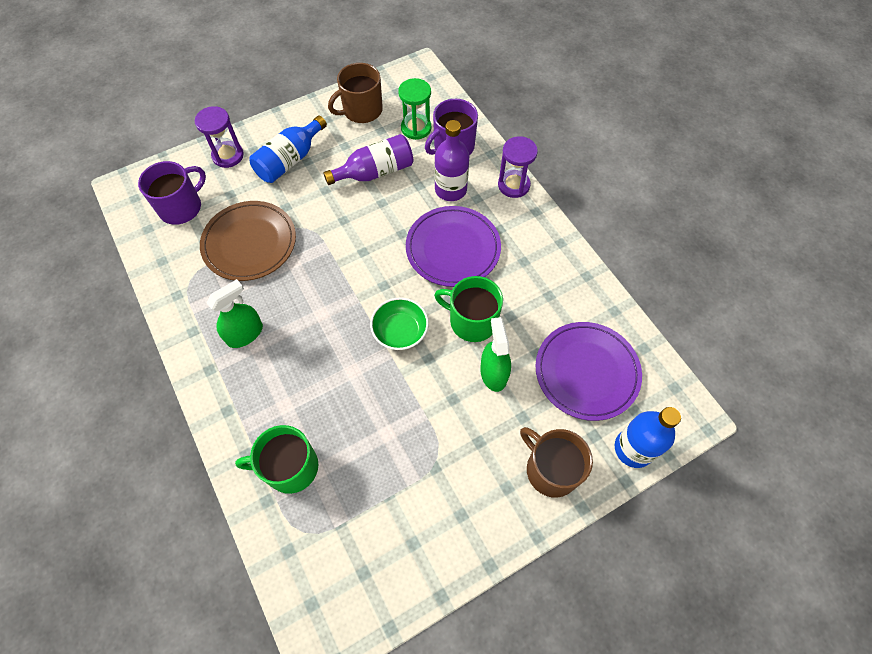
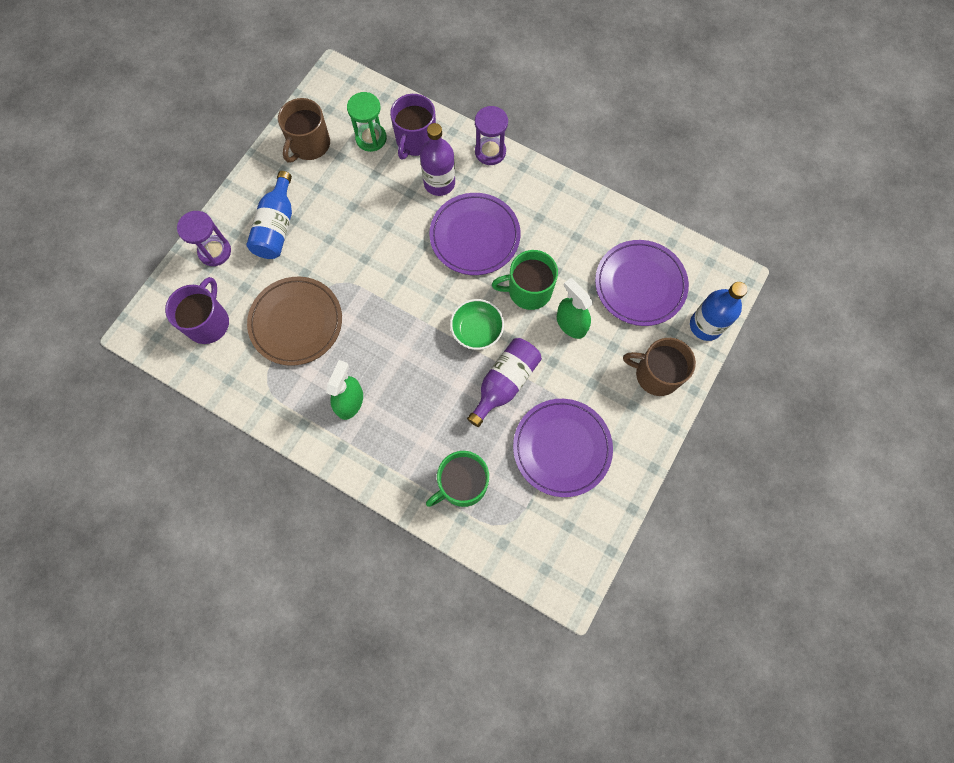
camera: 30 degrees left, 10 degrees up
purple bottle [323,134,413,185] -> purple bottle moved to [467,338,542,427]
none -> purple plate [513,399,613,497]

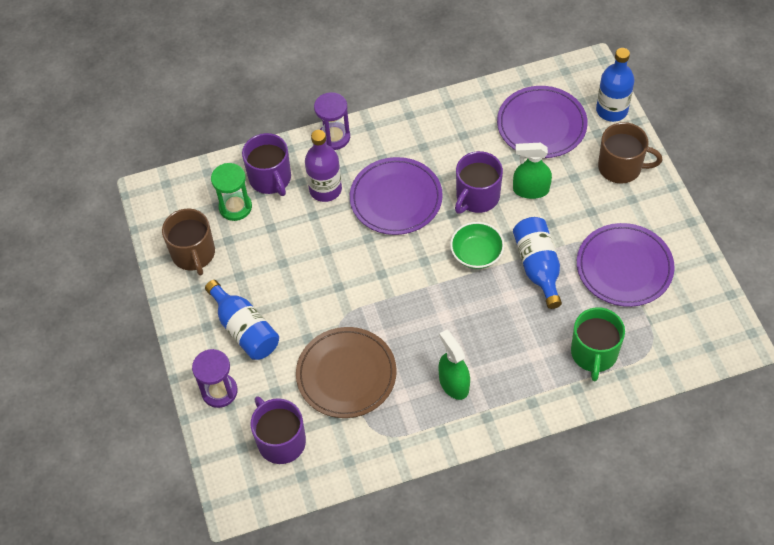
camera: 45 degrees left, 15 degrees down
purple bottle [467,338,542,427] -> blue bottle [513,217,562,309]
green mug [492,250,558,310] -> purple mug [455,151,503,214]
brown mug [623,338,696,396] -> brown mug turned 135 degrees counterclockwise [598,122,662,184]

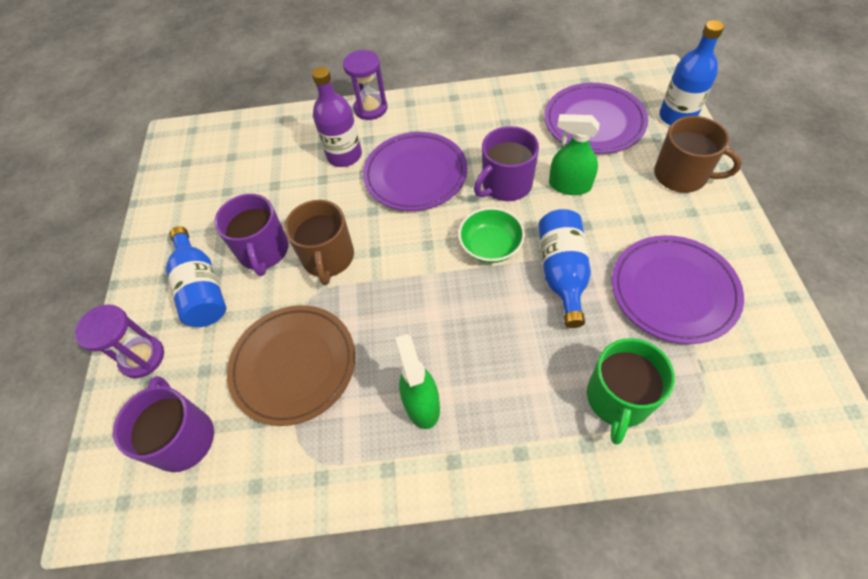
camera: 15 degrees right, 0 degrees up
brown mug [162,209,215,275] -> brown mug moved to [284,200,354,285]
green hourglass [211,163,252,221] -> none
purple mug [242,133,291,196] -> purple mug moved to [214,194,288,276]

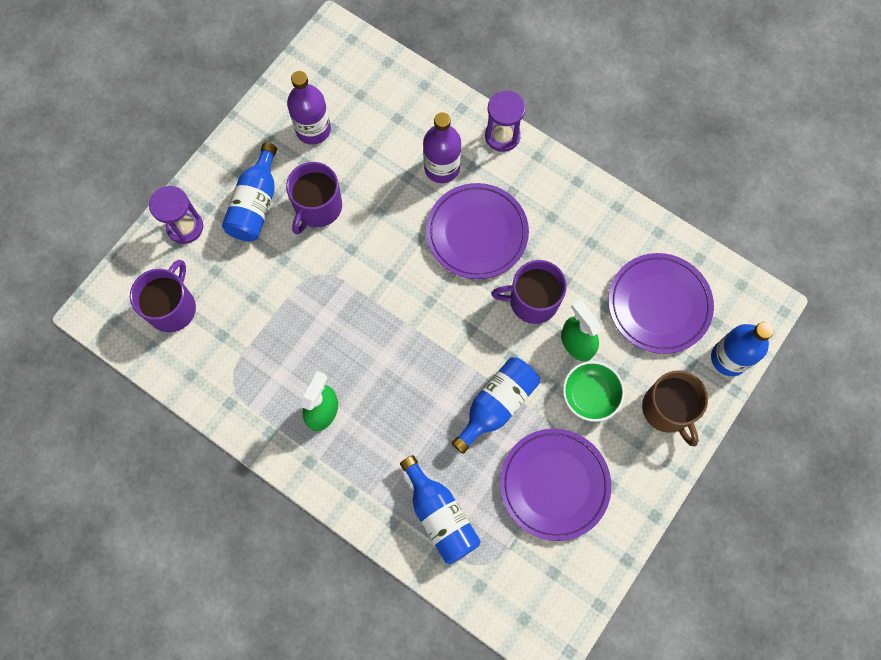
camera: 35 degrees right, 15 degrees up
brown plate [227,305,355,426] -> none
brown mug [284,200,354,285] -> none
green bowl [458,207,525,263] -> green bowl moved to [563,361,625,422]
green mug [587,338,675,445] -> blue bottle [400,455,481,564]
none -> purple bottle [287,71,331,145]

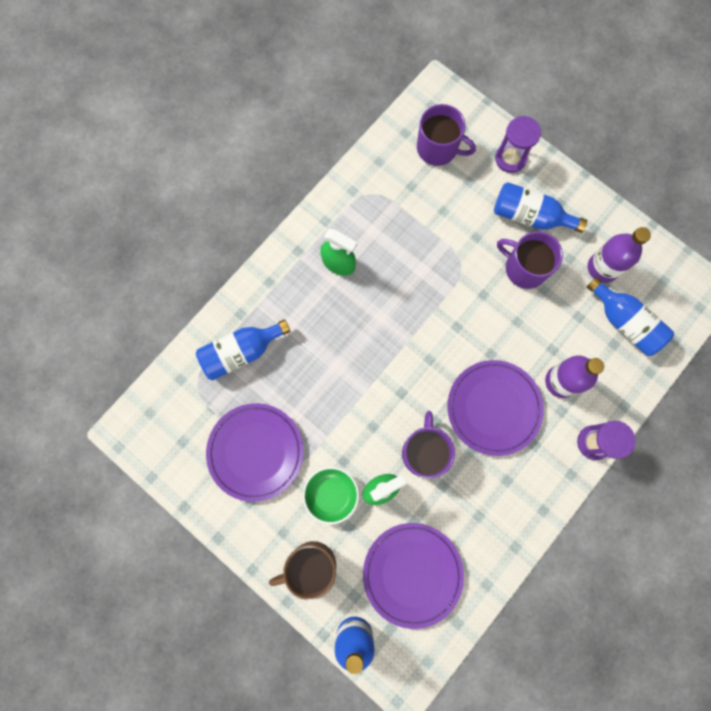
camera: 95 degrees right, 5 degrees up
blue bottle [451,357,540,454] -> blue bottle moved to [587,277,674,356]

